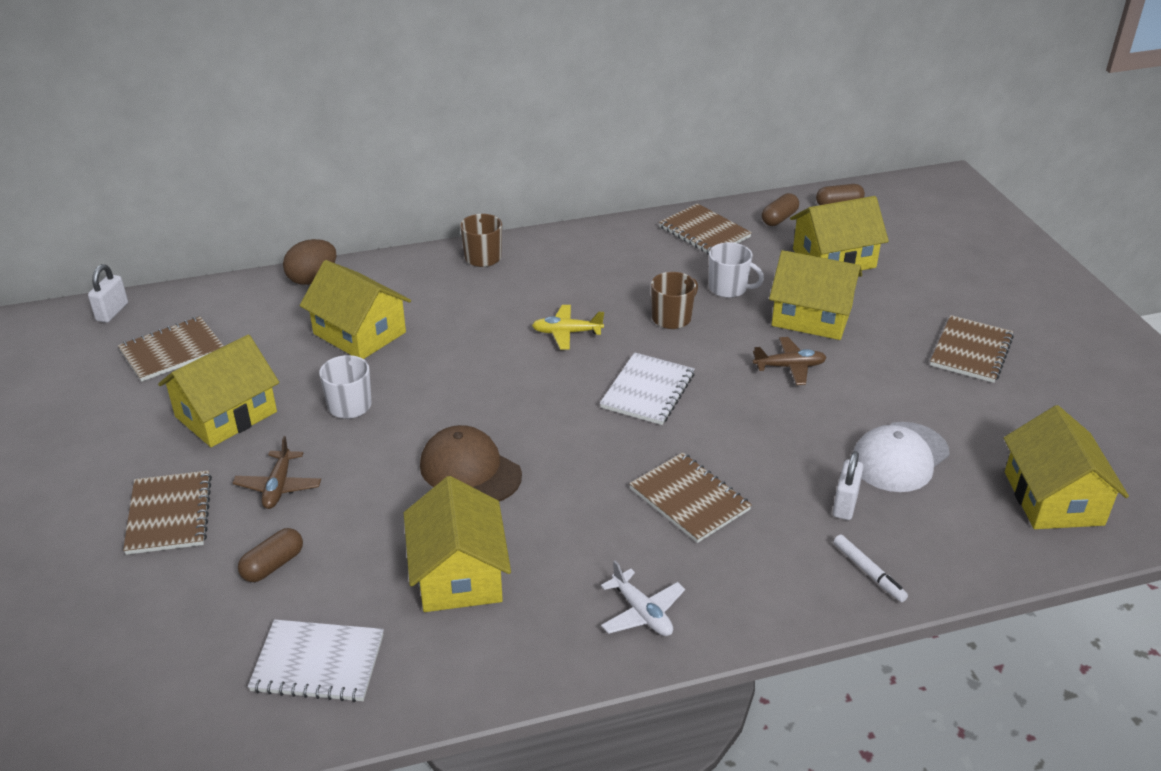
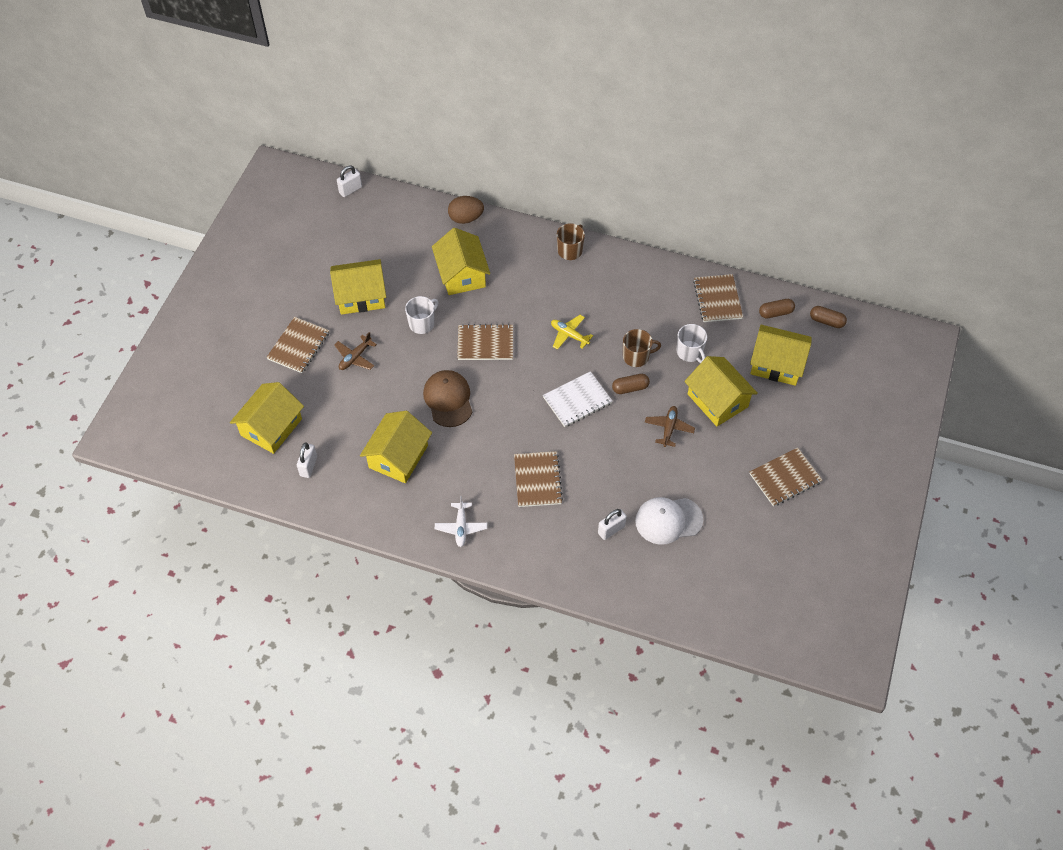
camera: 35 degrees right, 20 degrees up
brown notebook [118,316,224,382] -> brown notebook moved to [457,324,513,360]
brown capsule [238,528,303,582] -> brown capsule moved to [612,374,650,394]
white notebook [248,619,384,702] -> white padlock [297,443,317,478]
brown plane [753,337,827,385] -> brown plane turned 105 degrees counterclockwise [645,406,695,447]
white marker [833,535,908,602] -> none
yellow house [1004,405,1129,529] -> yellow house moved to [230,382,304,454]

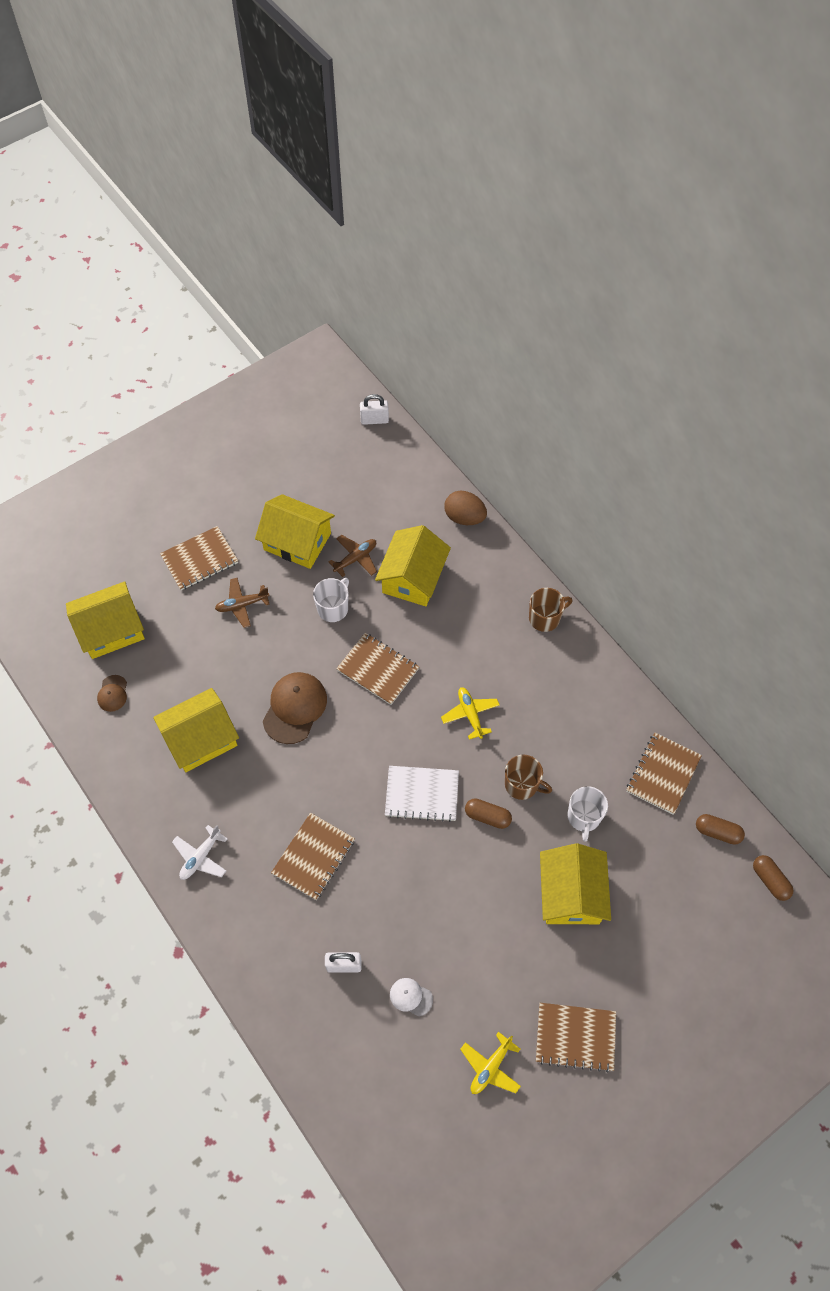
camera: 35 degrees right, 5 degrees up
white padlock [297,443,317,478] -> brown cap [97,675,127,712]
white mug [405,296,439,334] -> white mug turned 45 degrees counterclockwise [313,578,349,622]
white cap [635,497,703,545] -> white cap [390,978,433,1016], size x0.51
brown plane [645,406,695,447] -> brown plane moved to [329,535,377,577]
yellow house [750,325,812,386] -> none
none -> yellow plane [460,1032,521,1094]

